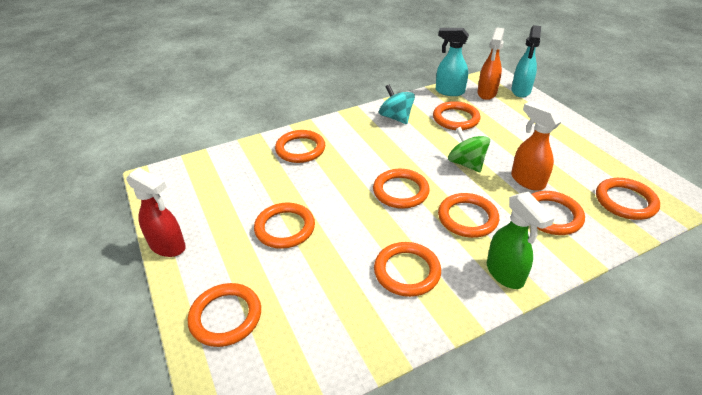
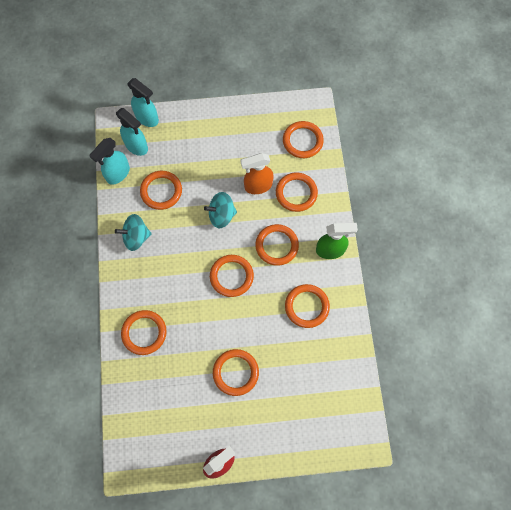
camera: 70 degrees left, 30 degrees up
orange ring [188,283,261,347] -> none
green spinning top [448,127,490,172] -> turquoise spinning top [204,192,237,228]
orange spray bottle [477,28,504,100] -> turquoise spray bottle [116,108,148,156]

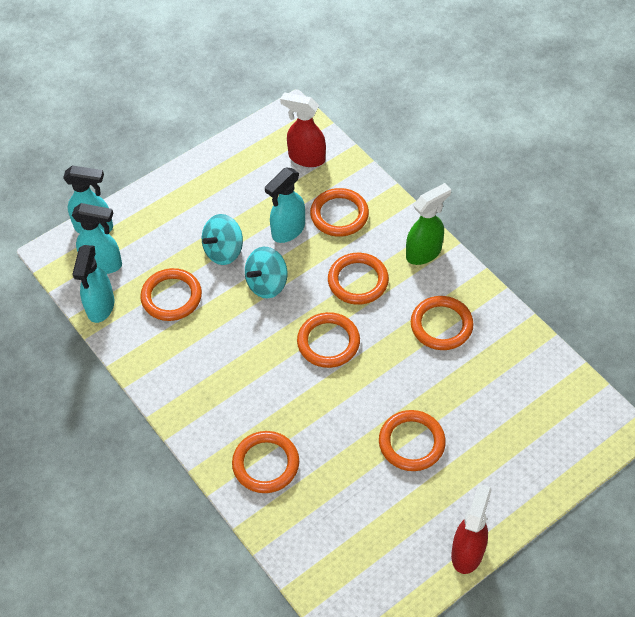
camera: 30 degrees left, 15 degrees down
turquoise spinning top [115,214,152,251] -> turquoise spinning top moved to [202,214,243,265]
orange spray bottle [240,153,274,194] -> turquoise spray bottle [265,168,305,243]
orange ring [283,121,324,158] -> red spray bottle [280,92,326,167]

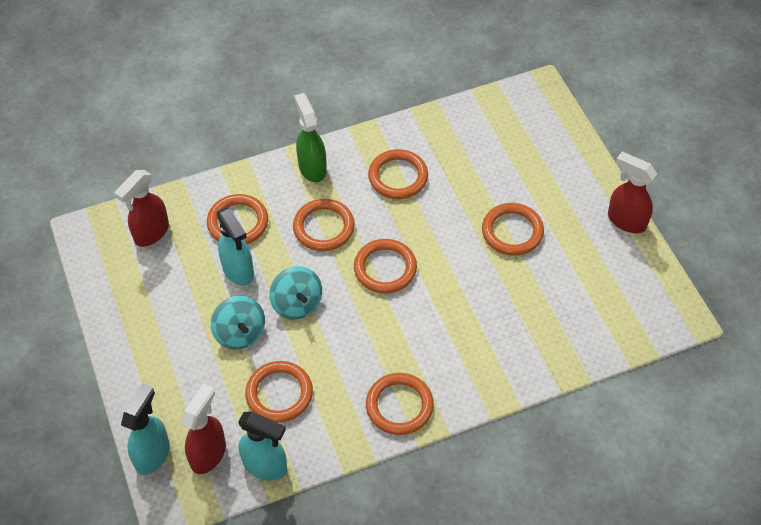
camera: 75 degrees left, 0 degrees up
turquoise spray bottle [72,203,122,274] -> red spray bottle [180,383,226,474]
orange ring [232,431,299,493] -> orange ring moved to [366,373,434,435]

